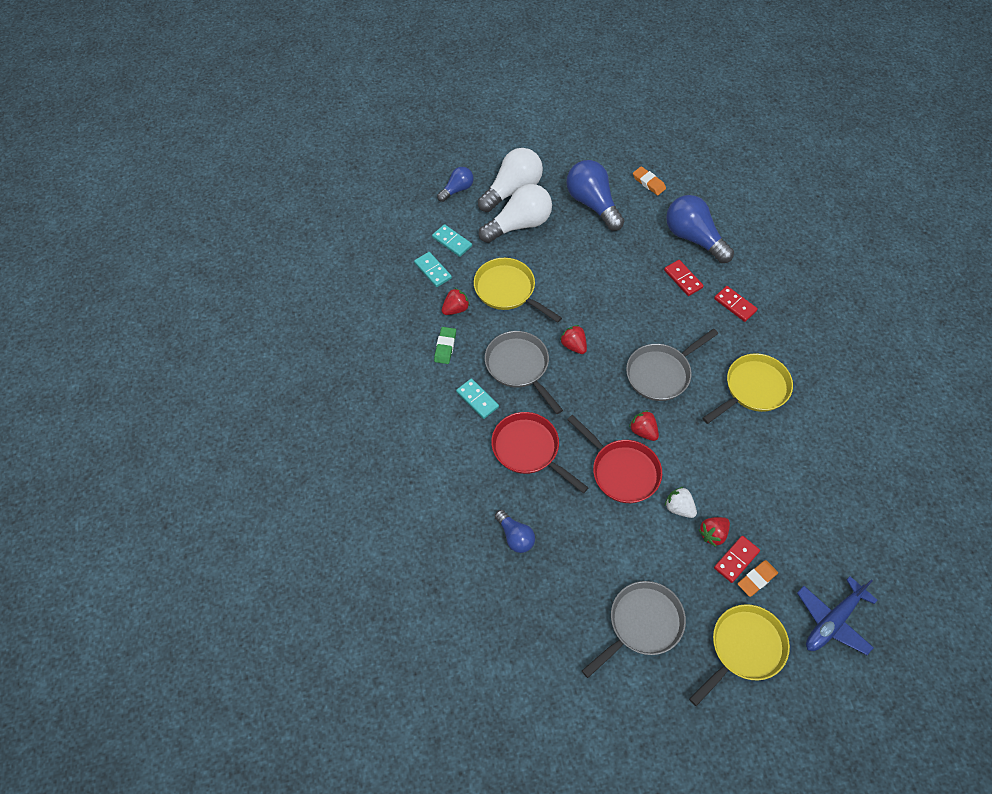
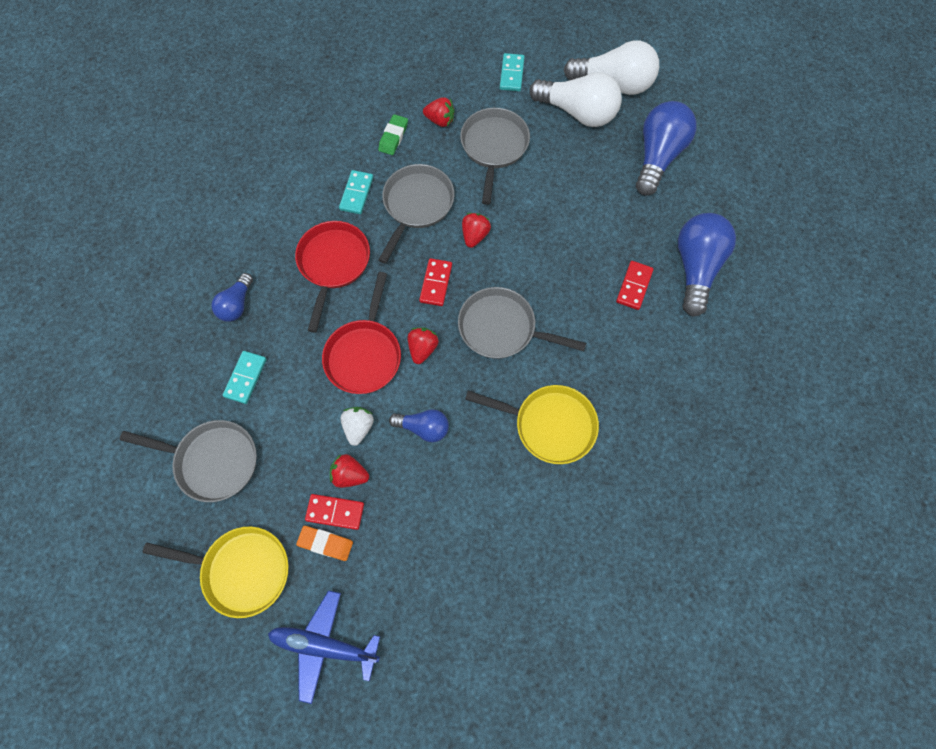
camera: 55 degrees right, 10 degrees up
turquoise domino [414,252,452,287] -> turquoise domino moved to [223,351,267,404]
green eraser [434,327,456,364] -> green eraser turned 45 degrees counterclockwise [378,114,408,155]
blue light bulb [437,167,474,202] -> blue light bulb moved to [389,409,449,442]
yellow pan [474,258,562,323] -> grey pan [460,108,530,205]
orange eraser [633,166,666,195] -> none
red domino [714,286,758,322] -> red domino moved to [419,258,452,306]

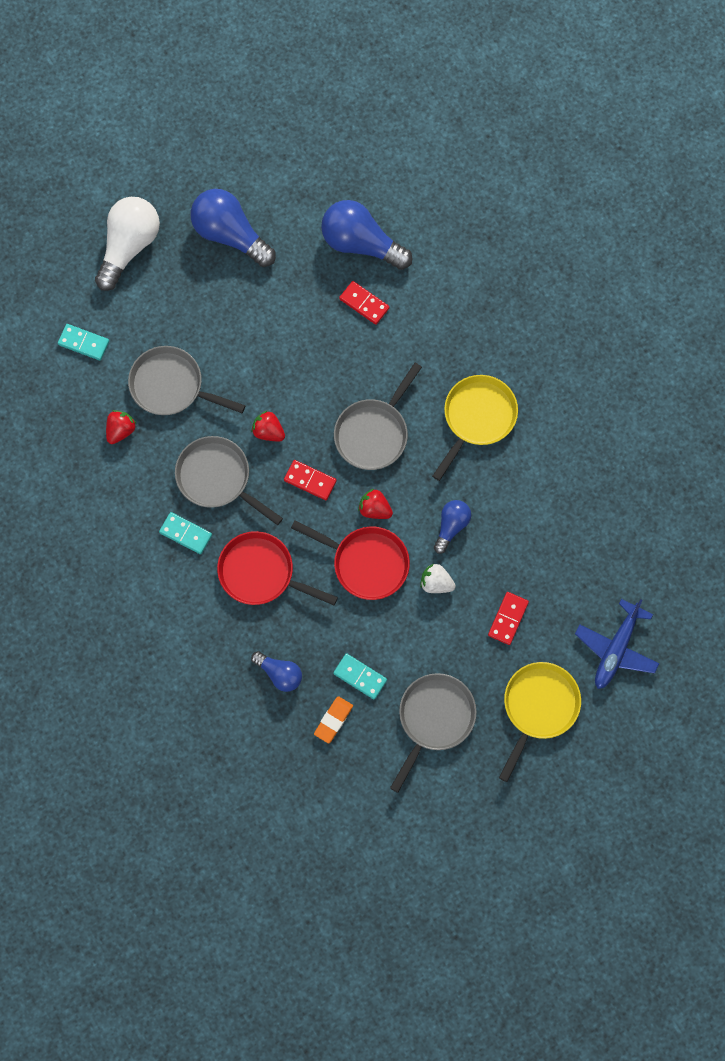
camera: 75 degrees left, 5 degrees up
orange eraser [296,526,353,561] -> orange eraser moved to [314,696,353,744]
red strawberry [330,454,369,488] -> none
green eraser [378,114,408,155] -> none
white light bulb [529,72,622,127] -> none

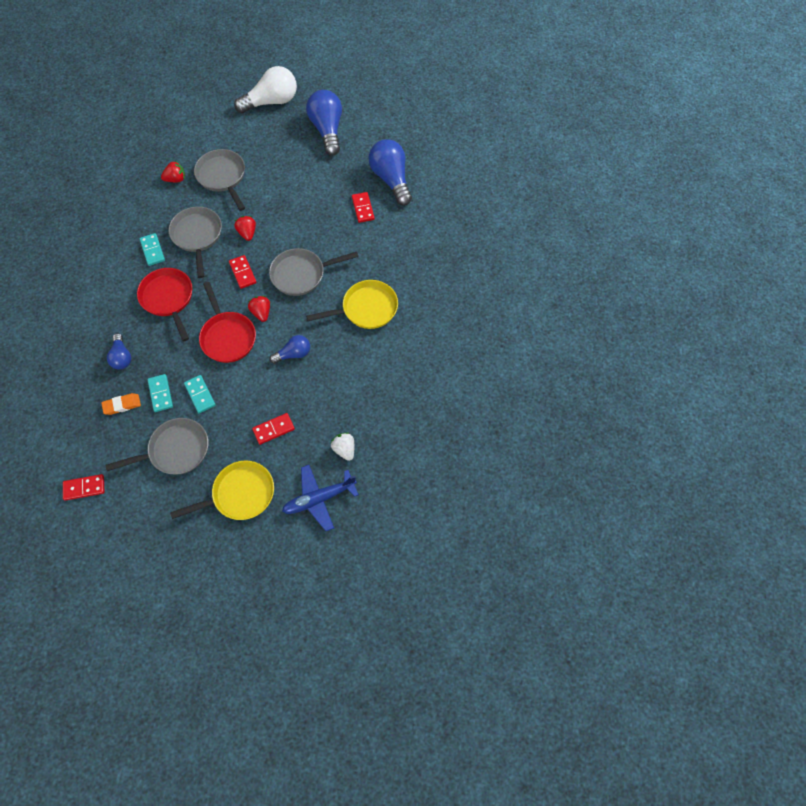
camera: 40 degrees right, 10 degrees down
turquoise domino [58,324,109,361] -> turquoise domino moved to [184,375,216,413]
white strawberry [420,564,456,593] -> white strawberry moved to [331,433,354,461]
none -> red domino [63,474,104,501]

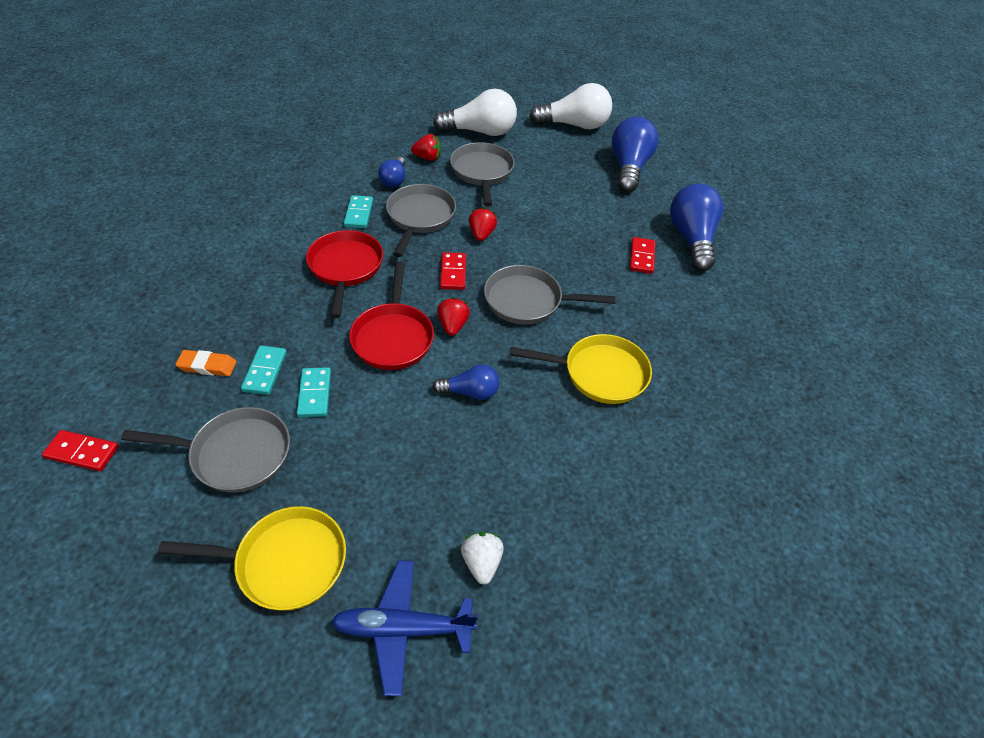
camera: 20 degrees right, 15 degrees down
blue light bulb [107,334,131,370] -> blue light bulb moved to [378,156,405,188]
red domino [252,413,295,445] -> none
none -> white light bulb [433,89,517,136]

